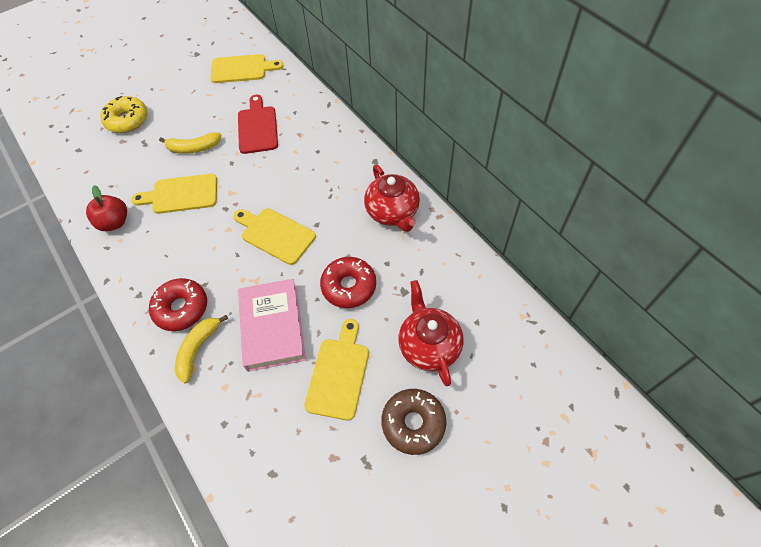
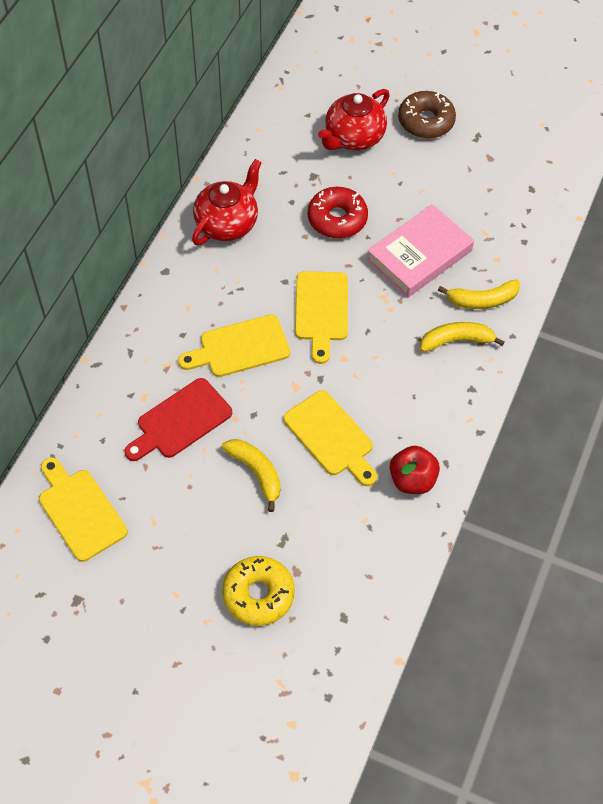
camera: 125 degrees left, 0 degrees up
red donut [149,278,207,331] -> yellow banana [420,322,505,352]
yellow cutting board [304,319,369,420] -> yellow cutting board moved to [178,314,290,377]

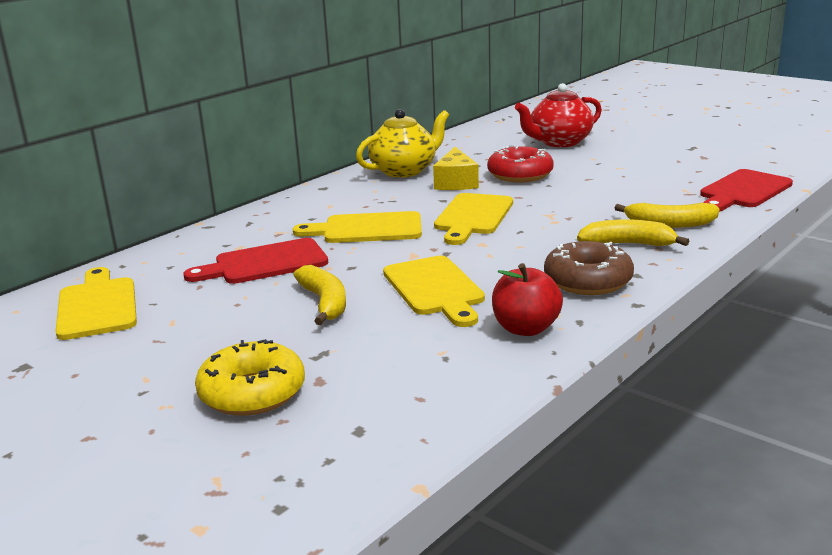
camera: 20 degrees right, 35 degrees down
red teapot [192,159,262,245] -> yellow teapot [356,109,449,178]
pink book [367,204,474,298] -> none
brown donut [398,91,456,139] -> brown donut moved to [544,241,634,295]
none -> yellow cheese [433,147,479,190]
none -> red cutting board [700,169,793,211]

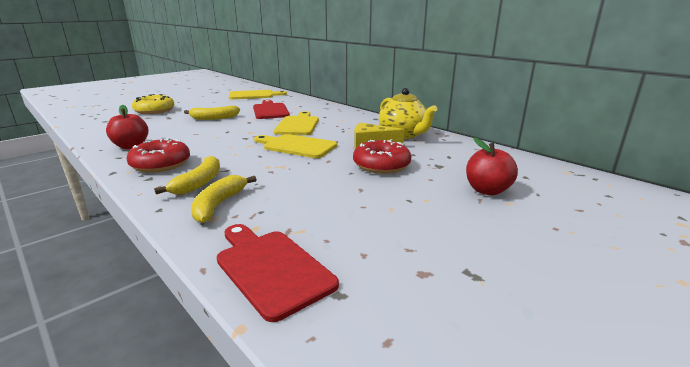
camera: 95 degrees right, 0 degrees up
yellow cutting board [383,256,485,327] -> none
red teapot [515,83,602,147] -> red apple [466,137,518,195]
brown donut [544,241,634,295] -> red donut [126,138,190,173]

